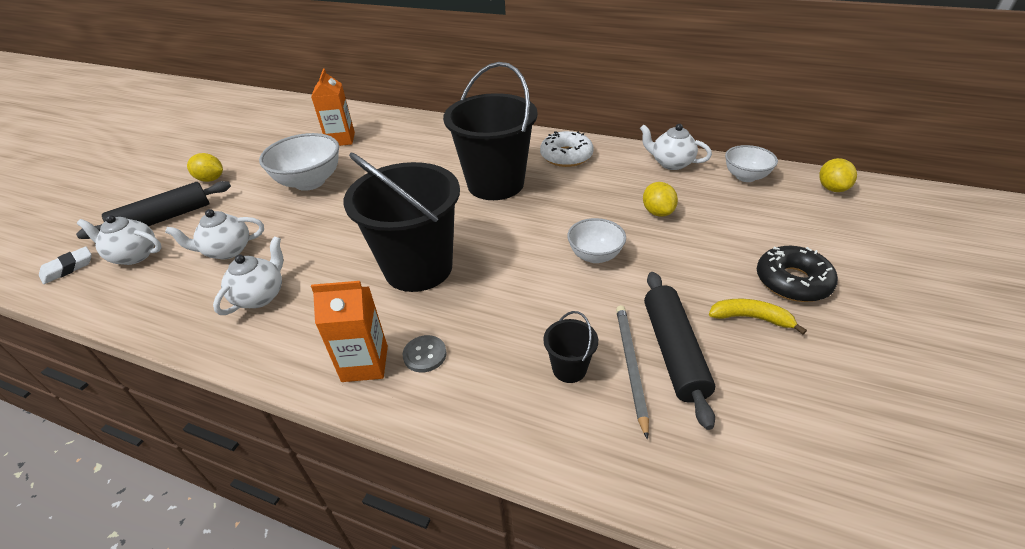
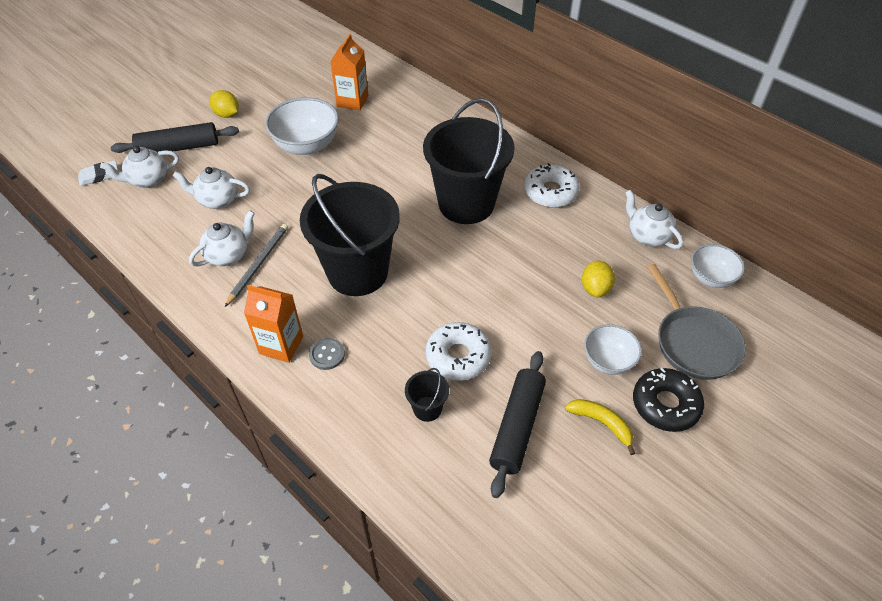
camera: 20 degrees right, 10 degrees up
white teapot [77,215,162,265] -> white teapot turned 60 degrees counterclockwise [100,146,179,188]
white bowl [567,218,626,263] -> white bowl moved to [584,324,642,375]
grey pencil [616,305,649,439] -> grey pencil moved to [225,224,288,307]
yellow lemon [819,158,857,192] -> none
none -> white donut [426,322,492,381]
none -> grey pan [647,264,746,380]

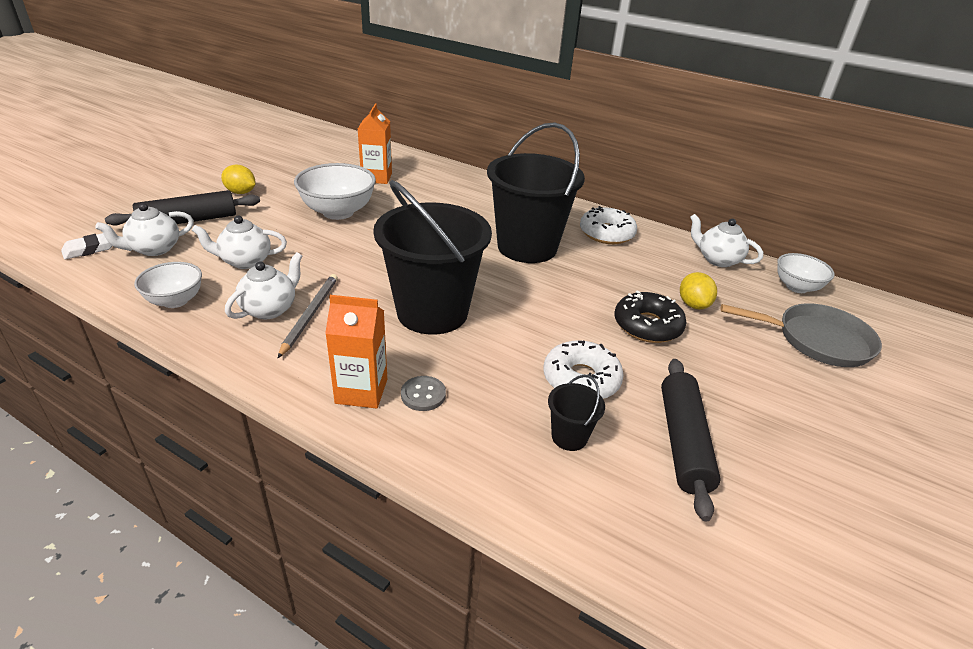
camera: 15 degrees left, 15 degrees down
yellow banana [565,399,635,455] -> none
white bowl [584,324,642,375] -> white bowl moved to [134,262,202,308]
black donut [633,368,704,432] -> black donut moved to [615,291,686,343]
grey pan [647,264,746,380] -> grey pan turned 45 degrees counterclockwise [721,303,882,367]

